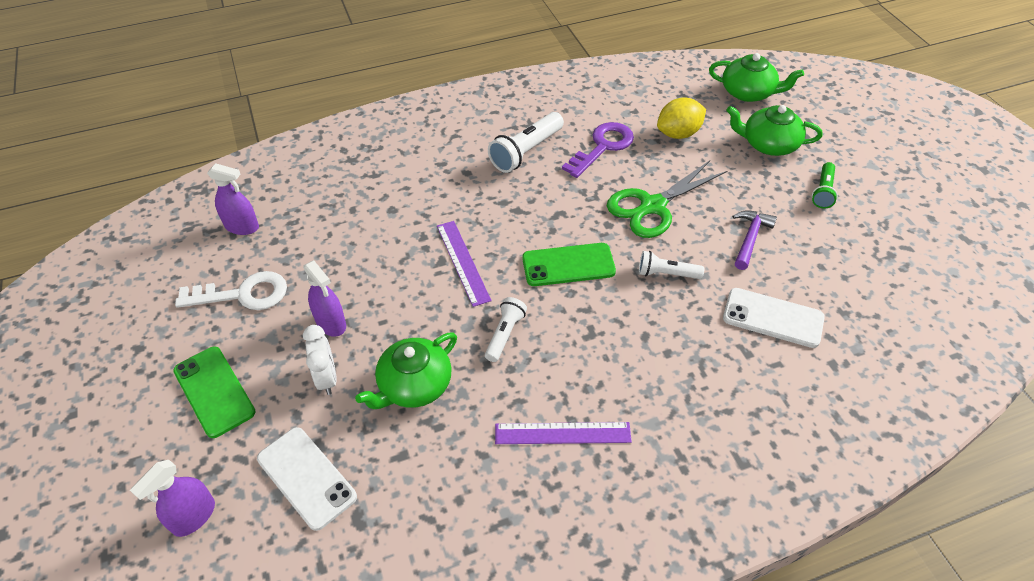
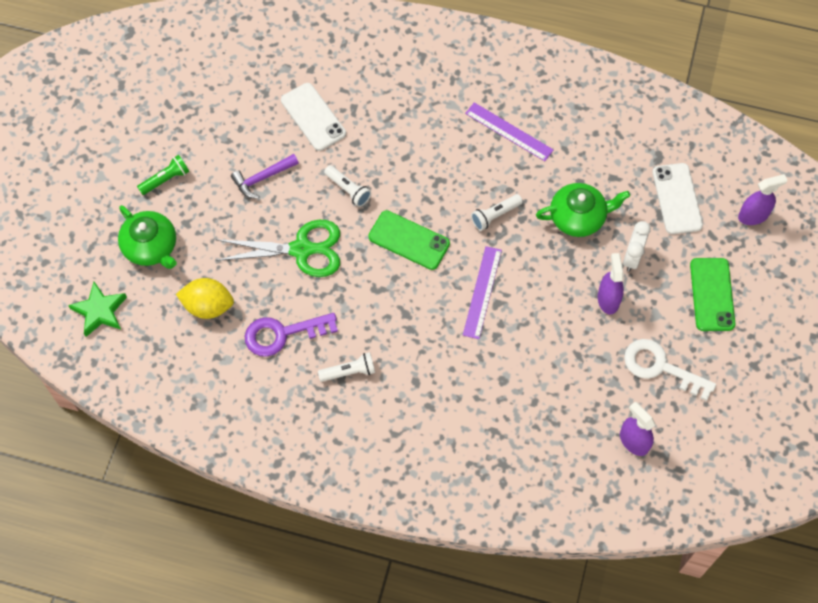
camera: 145 degrees left, 15 degrees up
white flashlight [488,112,564,173] -> white flashlight [318,352,375,382], size x0.61
green teapot [709,53,804,102] -> green star [68,282,127,337]

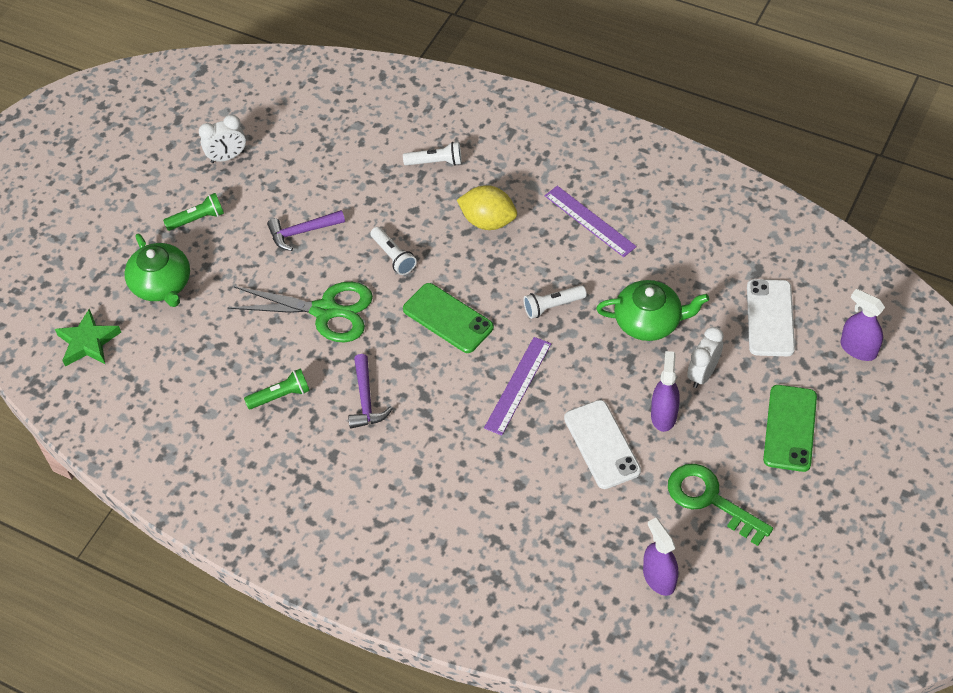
camera: 15 degrees right, 10 degrees down
yellow lemon [176,278,234,319] -> yellow lemon moved to [457,185,517,230]
purple key [245,313,338,357] -> green flashlight [244,368,310,409]
white phone [281,83,346,151] -> white phone moved to [564,400,641,489]
white flashlight [318,352,375,382] -> white flashlight moved to [403,142,462,166]
white key [624,339,716,401] -> green key [668,464,773,546]
purple spray bottle [738,174,787,225] -> purple spray bottle turned 135 degrees counterclockwise [841,289,885,361]
none -> white clock [199,115,246,163]
none -> purple hammer [348,354,393,429]

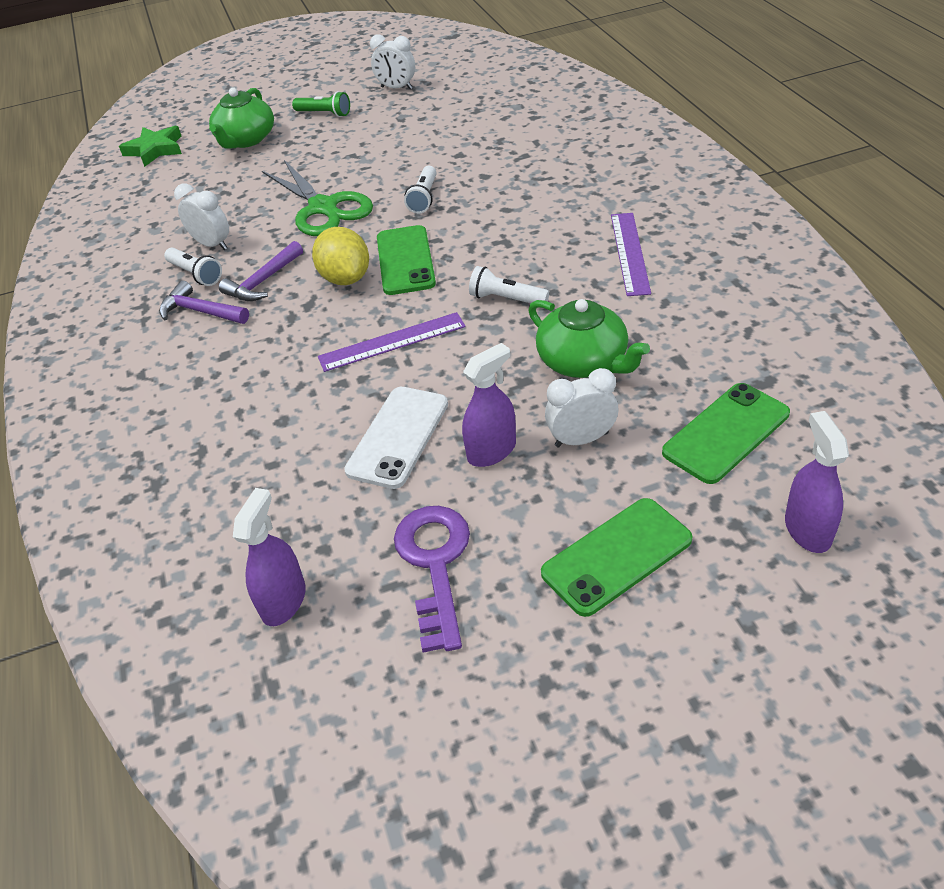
camera: 45 degrees right, 10 degrees down
green flashlight [244,368,310,409] -> white clock [174,183,229,250]
purple hammer [267,210,345,251] -> purple hammer moved to [159,280,249,324]
white flashlight [403,142,462,166] -> white flashlight moved to [164,248,222,286]
yellow lemon [457,185,517,230] -> yellow lemon moved to [312,227,369,285]
green key [668,464,773,546] -> purple key [394,506,470,653]
white phone [747,279,795,356] -> green phone [662,383,790,484]

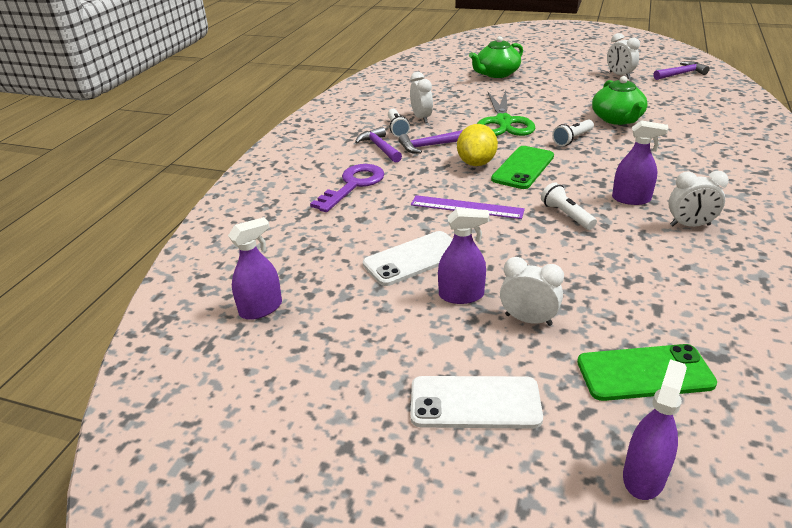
camera: 35 degrees right, 10 degrees down
green star [119,126,182,167] -> none
green flashlight [292,91,350,117] -> none
purple key [394,506,470,653] -> purple key moved to [310,164,384,212]
green teapot [528,299,650,378] -> green teapot moved to [592,76,648,125]
green phone [541,498,693,617] -> white phone [410,376,543,429]
purple ruler [611,213,651,296] -> white clock [668,171,729,227]
none -> purple spray bottle [612,120,668,205]
none -> purple hammer [654,61,710,80]

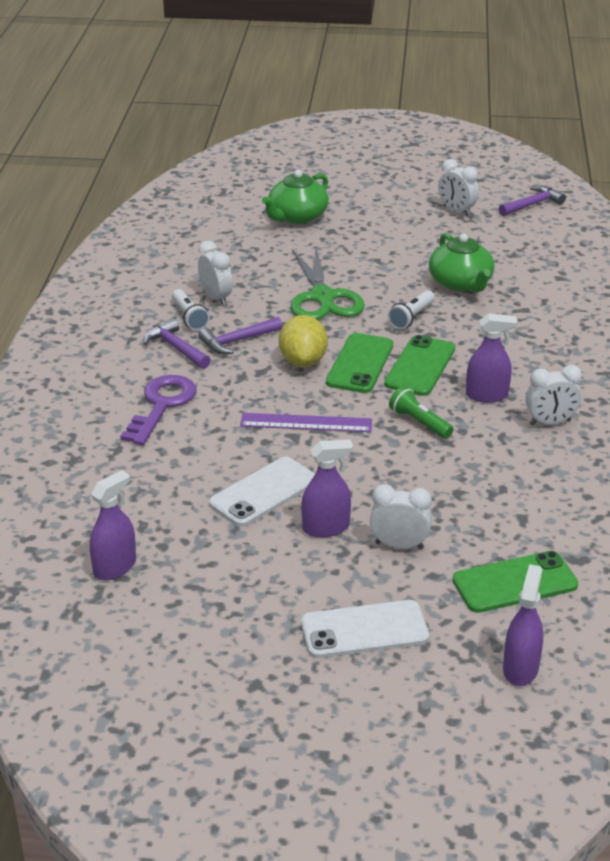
camera: 15 degrees left, 0 degrees up
white flashlight [541,182,597,230] -> green flashlight [389,386,453,439]
none -> green phone [384,335,455,396]

